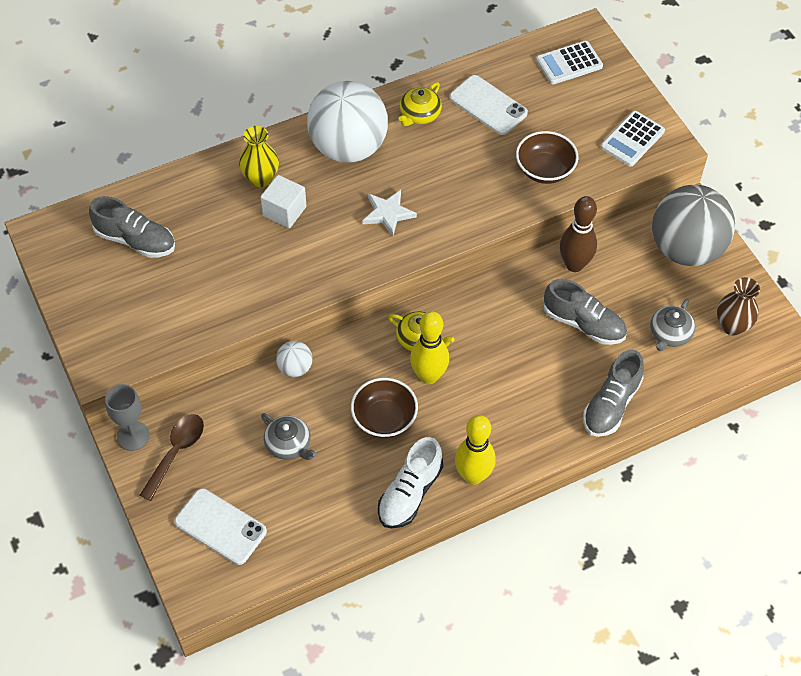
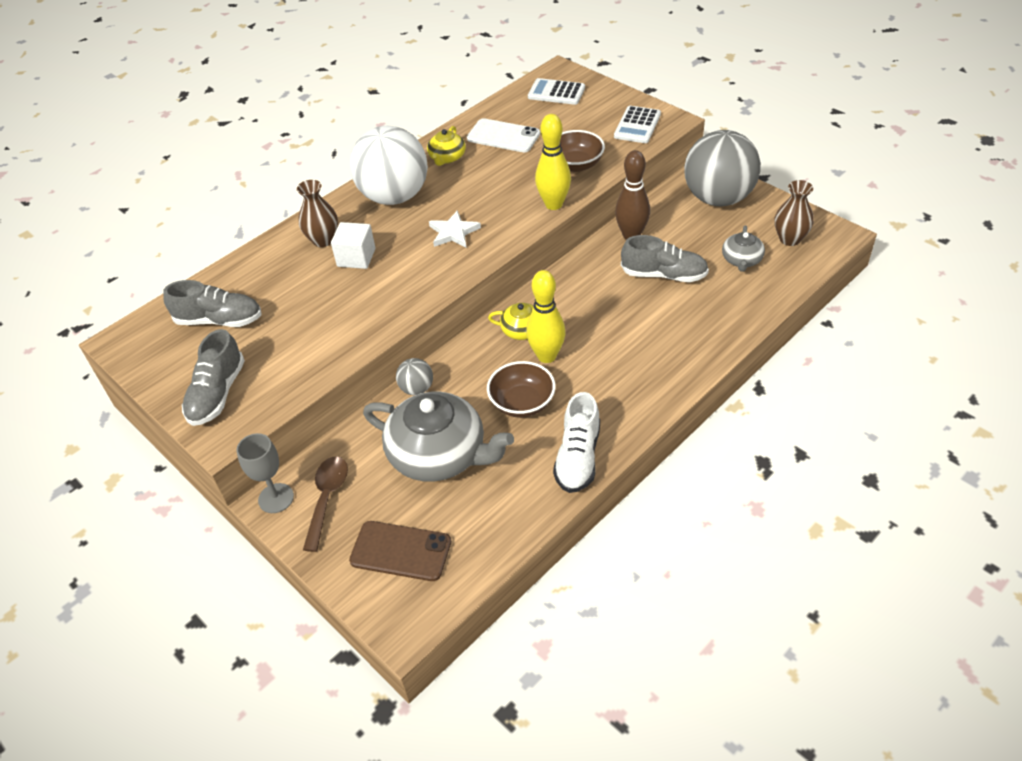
camera: 15 degrees left, 10 degrees down
white phone [174,488,267,565] -> brown phone [349,521,451,581]
yellow vase [239,126,279,187] -> brown vase [297,180,338,247]
grey teapot [261,413,317,460] -> grey teapot [363,392,514,482], size x2.04
white ball [276,341,313,377] -> grey ball [396,358,433,395]
yellow bowling pin [455,415,496,485] -> yellow bowling pin moved to [535,114,571,210]
white calculator [536,41,603,84] -> white calculator turned 60 degrees clockwise [528,78,585,105]
grey shoe [583,350,644,437] -> grey shoe moved to [182,329,245,426]

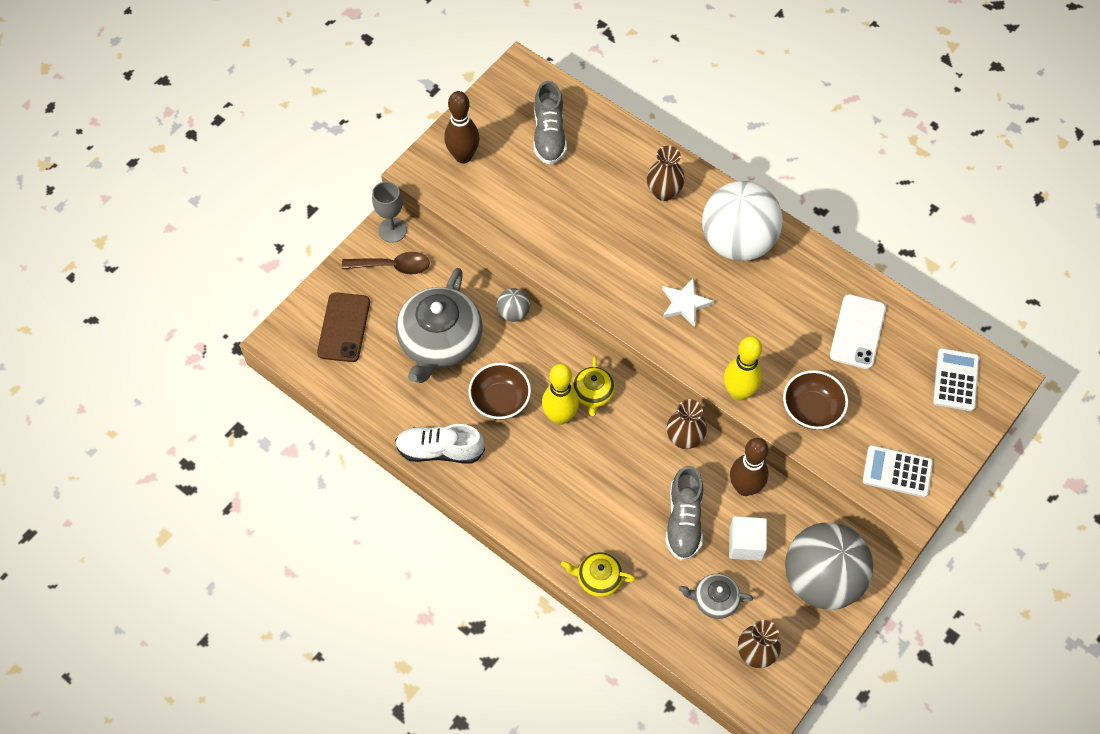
camera: 80 degrees right, 15 degrees up
grey shoe [182,329,245,426] -> brown bowling pin [444,91,480,163]
white cube [331,222,375,269] -> white cube moved to [729,516,767,561]
yellow teapot [427,126,466,166] -> yellow teapot moved to [561,552,636,597]
none -> brown vase [667,399,707,449]

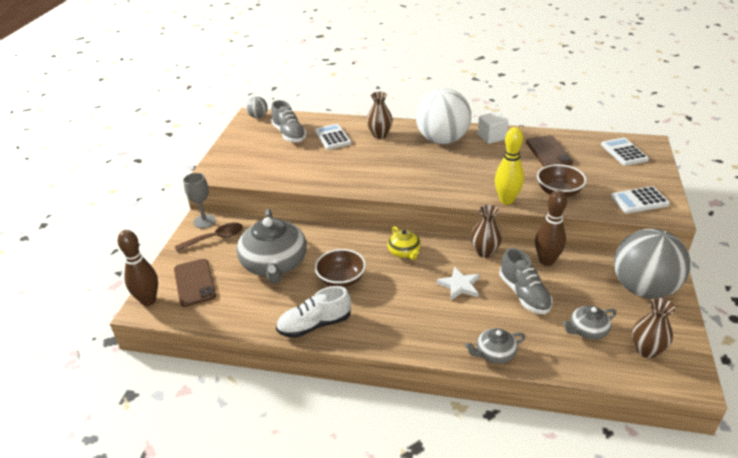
camera: 25 degrees left, 25 degrees down
brown bowling pin [444,91,480,163] -> brown bowling pin moved to [118,230,158,306]
grey ball [497,288,530,322] -> grey ball moved to [246,96,268,118]
yellow bowling pin [542,364,579,425] -> none
yellow teapot [561,552,636,597] -> grey teapot [465,328,525,364]
white star [662,278,714,327] -> white star moved to [436,267,480,300]
white cube [729,516,767,561] -> white cube moved to [478,112,509,144]
white phone [830,294,886,369] -> brown phone [526,135,573,167]
none -> white calculator [315,124,351,150]

